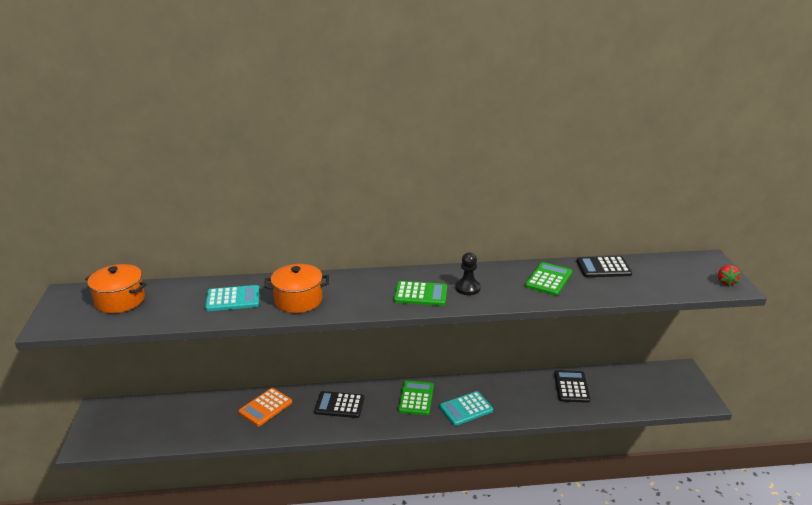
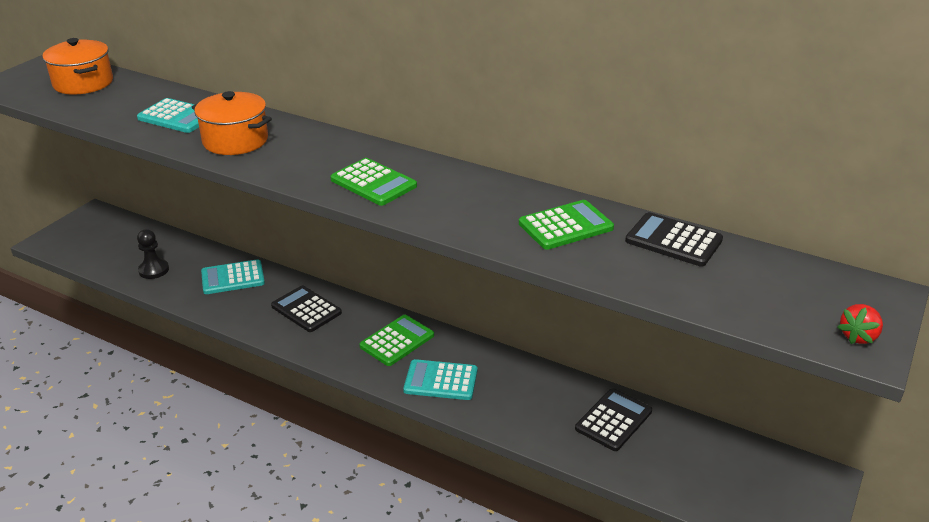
camera: 35 degrees right, 5 degrees up
orange calculator [239,388,292,426] -> turquoise calculator [201,259,265,294]
black pawn [455,252,481,295] -> black pawn moved to [137,229,169,279]

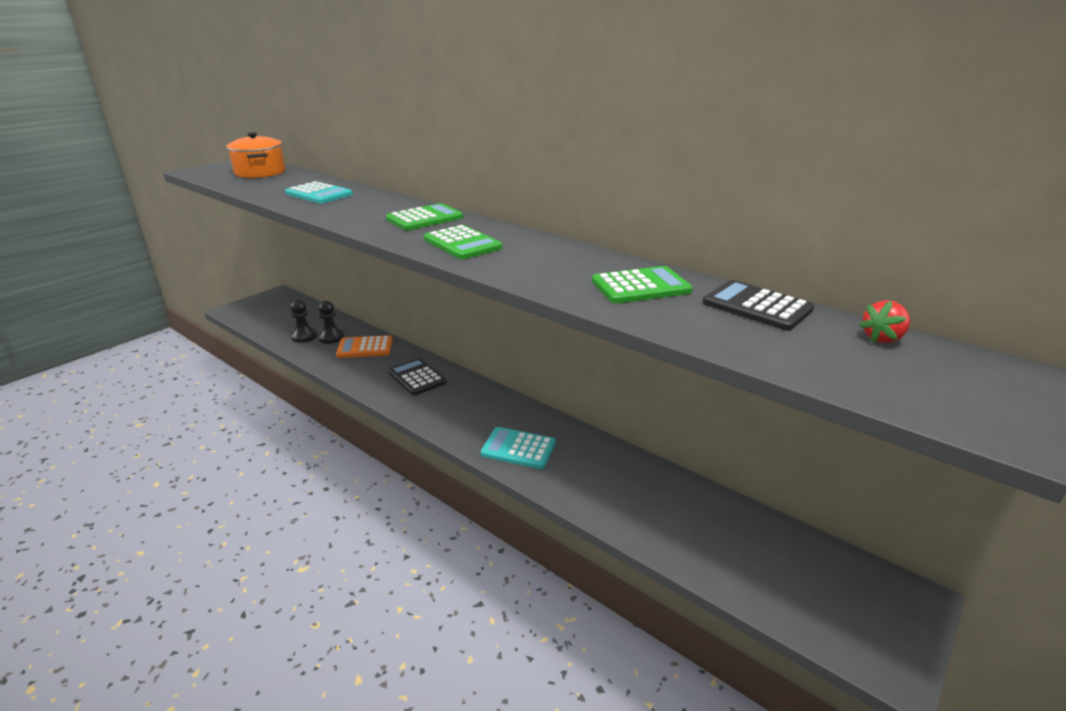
camera: 10 degrees right, 5 degrees down
orange pot [192,91,272,155] -> none
turquoise calculator [201,259,265,294] -> orange calculator [336,335,392,358]
green calculator [359,315,434,366] -> green calculator moved to [386,203,463,231]
black calculator [575,388,652,451] -> none
red strawberry [837,304,883,344] -> red strawberry moved to [859,300,910,343]
none -> black pawn [318,301,344,344]

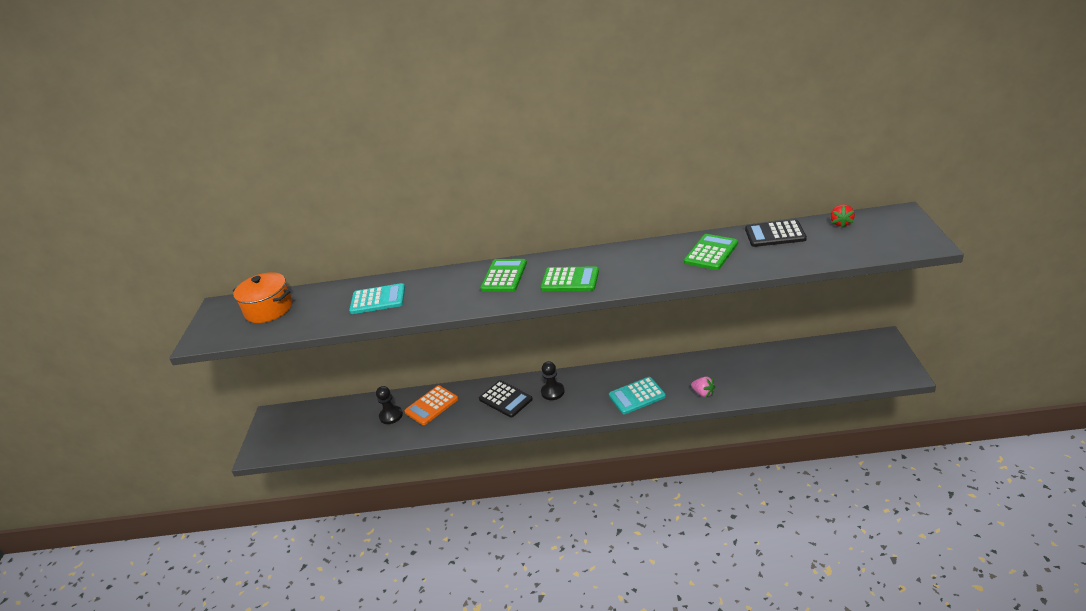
camera: 35 degrees left, 5 degrees up
black pawn [290,300,317,343] -> black pawn moved to [541,361,565,400]
black calculator [388,358,446,396] -> black calculator turned 150 degrees counterclockwise [479,380,533,418]
none -> pink strawberry [691,377,715,397]

